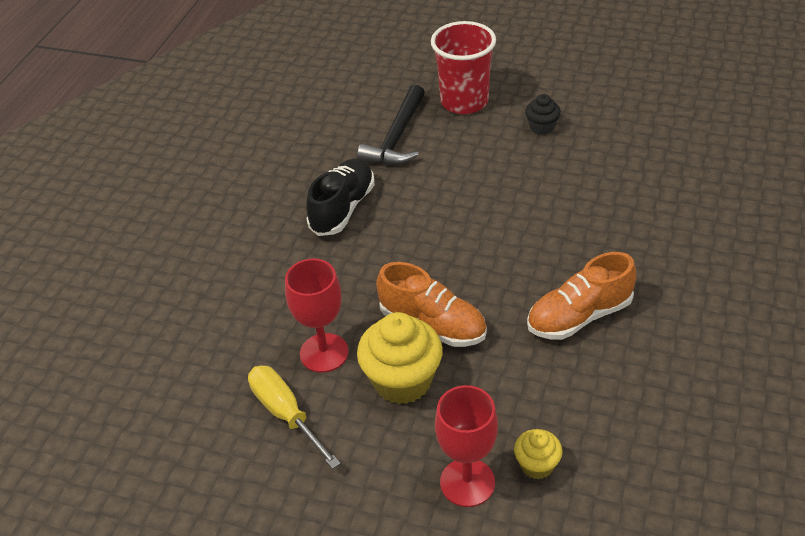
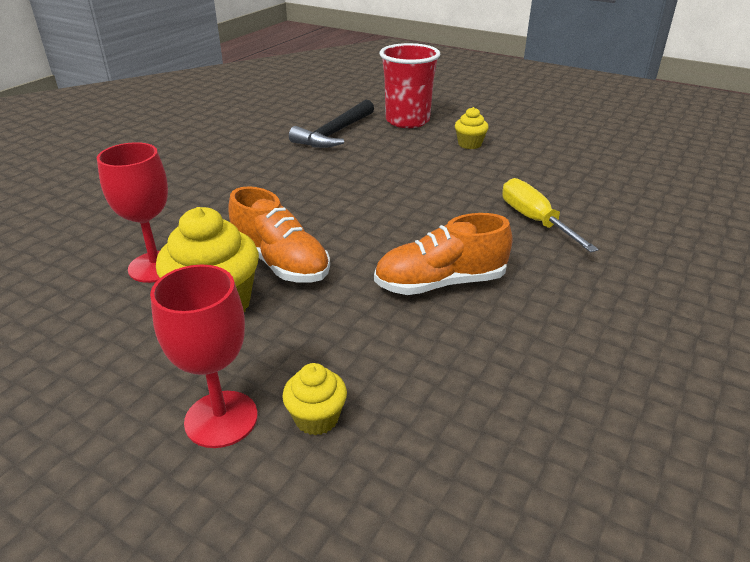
camera: 10 degrees right, 10 degrees down
yellow screwdriver [248,366,341,469] -> yellow screwdriver moved to [502,178,599,252]
black shoe [306,158,375,236] -> none
black cupcake [525,94,561,135] -> yellow cupcake [455,107,489,149]

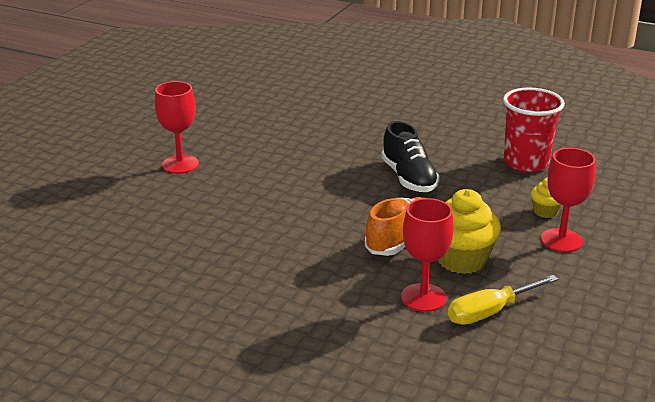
camera: 95 degrees left, 5 degrees down
black hammer [289,100,374,148] -> none
orange shoe [374,213,513,295] -> black shoe [381,121,440,192]
red cup [379,43,440,128] -> red cup moved to [503,87,565,172]
yellow cupcake [455,107,489,149] -> red goblet [155,81,199,174]
yellow screwdriver [502,178,599,252] -> yellow screwdriver moved to [448,275,558,325]

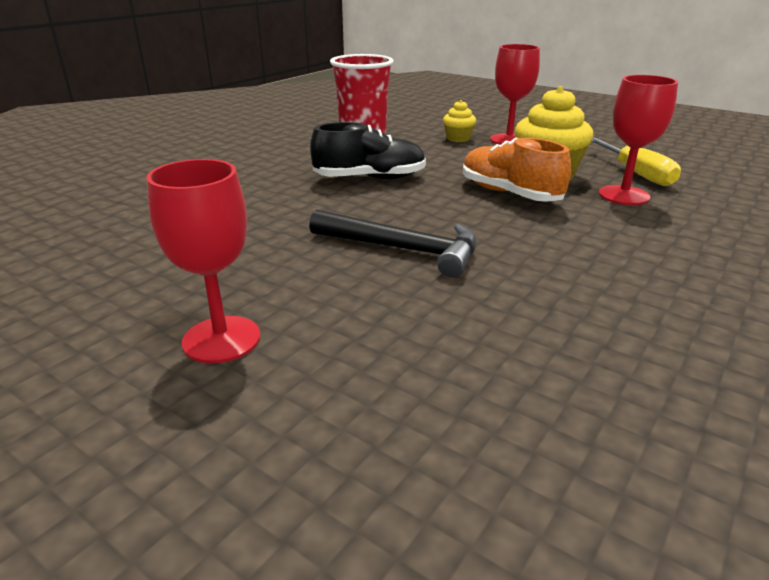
camera: 80 degrees left, 0 degrees up
none -> black hammer [309,209,477,277]

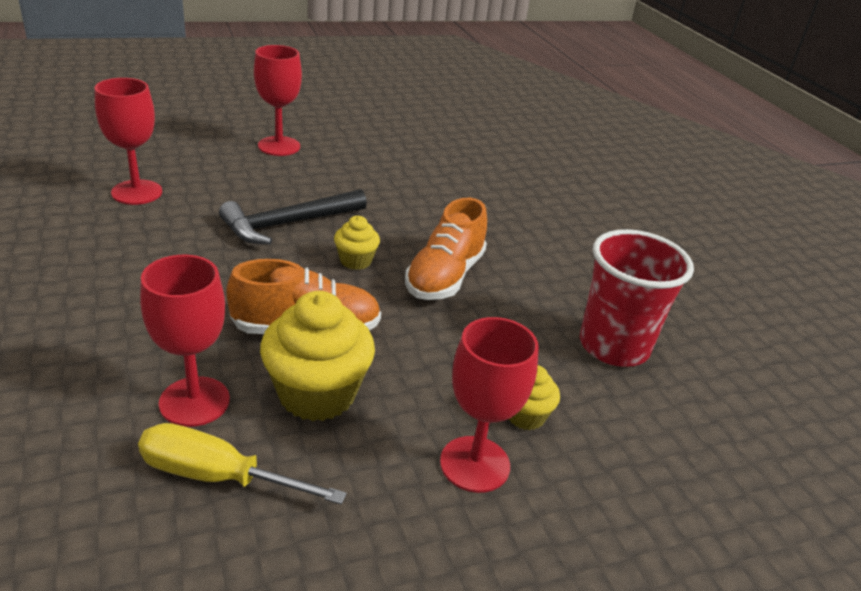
camera: 120 degrees right, 5 degrees up
black shoe [310,122,426,179] -> orange shoe [405,198,487,300]
none -> red goblet [94,78,162,205]
none -> yellow cupcake [334,216,380,270]

